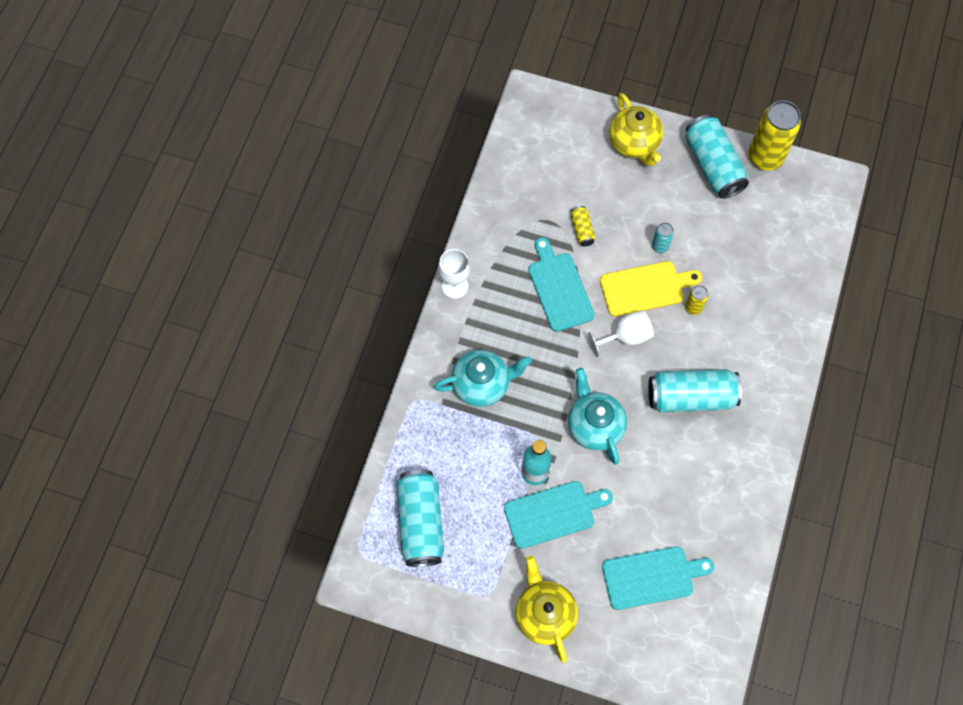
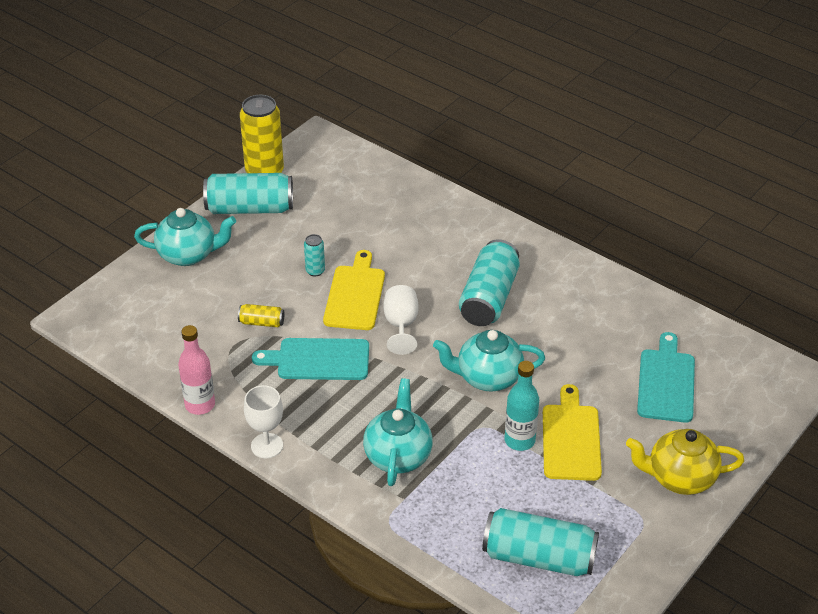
camera: 70 degrees left, 25 degrees down
turquoise cutting board [504,481,613,549] -> yellow cutting board [543,384,602,481]
yellow teapot [609,93,663,166] -> turquoise teapot [134,208,236,266]
yellow can [685,285,709,315] -> none
none -> pink bottle [178,325,215,415]

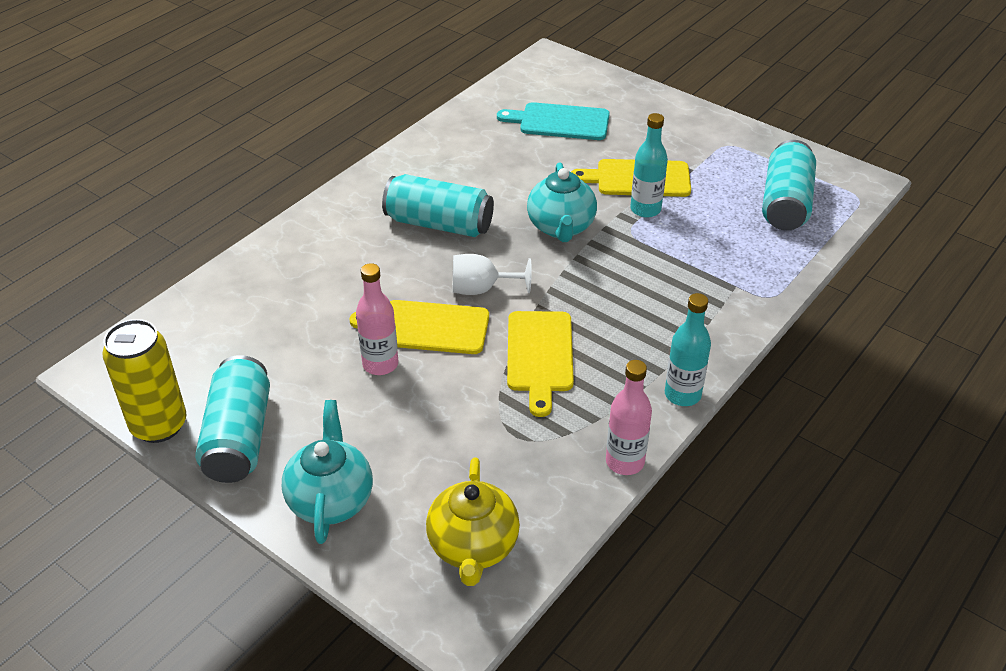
camera: 90 degrees left, 0 degrees up
yellow can [238,304,284,327] -> none
white goblet [244,385,283,458] -> turquoise bottle [665,293,711,406]
turquoise cutting board [252,338,369,380] -> yellow cutting board [507,311,574,417]
turquoise can [304,234,325,277] -> pink bottle [356,263,398,375]
turquoise teapot [363,378,433,486] -> none
yellow teapot [626,429,744,495] -> yellow teapot moved to [426,457,520,586]

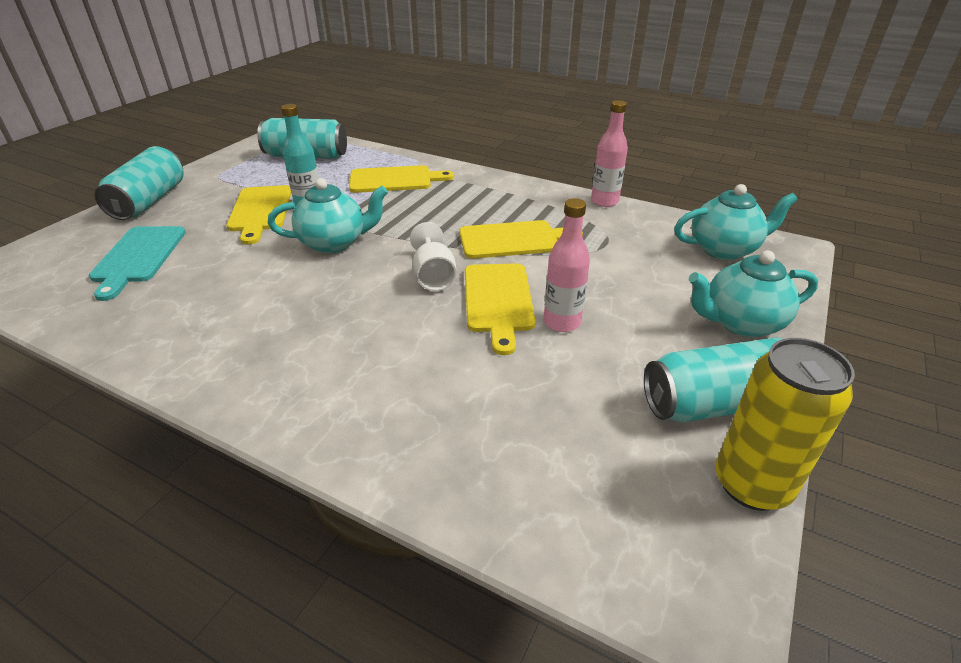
camera: 100 degrees left, 5 degrees down
turquoise can [382,174,494,237] -> turquoise can moved to [94,146,184,220]
yellow teapot [426,457,520,586] -> turquoise teapot [674,184,798,260]
turquoise bottle [665,293,711,406] -> none
none -> yellow cutting board [349,165,454,193]

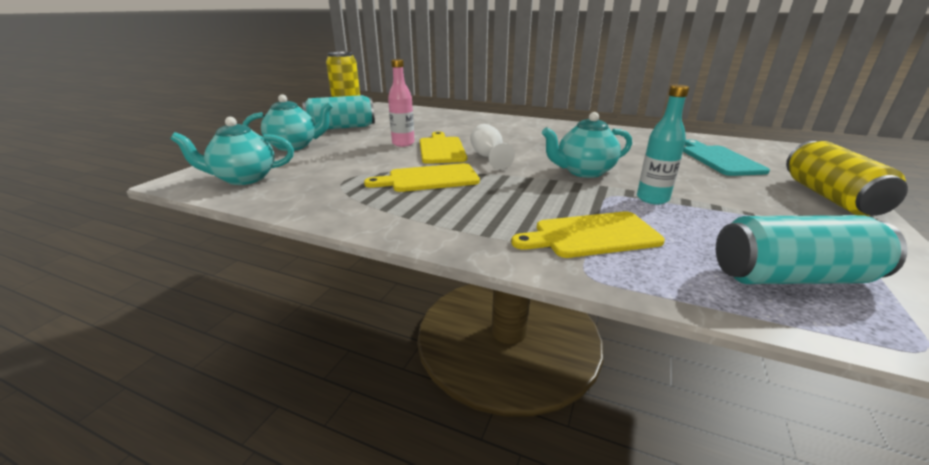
camera: 175 degrees right, 10 degrees down
turquoise can [94,146,184,220] -> yellow can [786,141,908,216]
yellow cutting board [227,185,292,245] -> none
pink bottle [591,100,628,207] -> none

